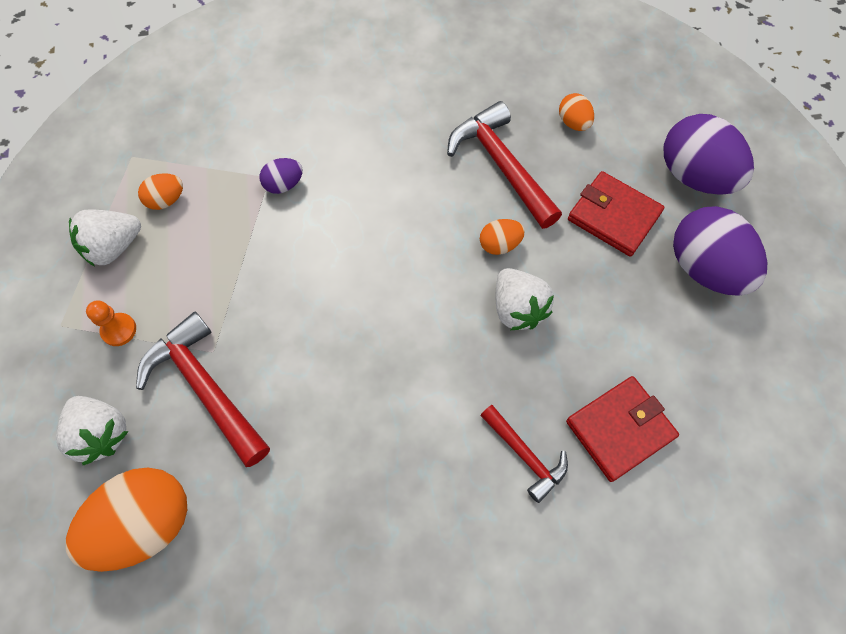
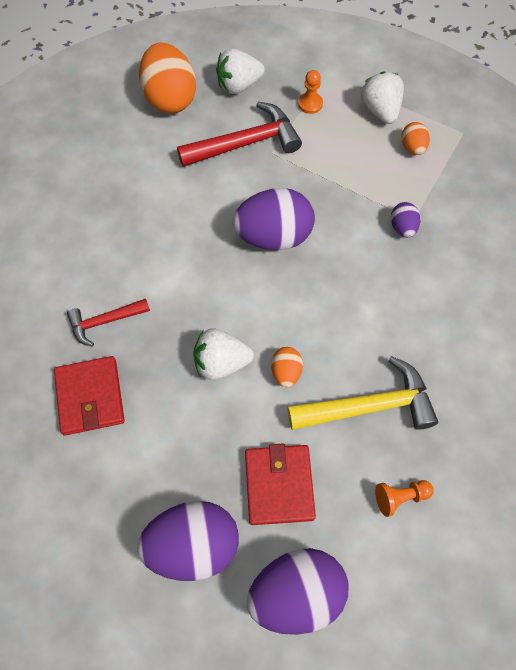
camera: 110 degrees right, 0 degrees up
red hammer [447,101,562,229] -> yellow hammer [287,356,438,430]
orange egg [559,93,594,131] -> orange pawn [375,480,434,517]
red wallet [568,171,664,257] -> red wallet turned 60 degrees counterclockwise [245,444,316,525]
none -> purple egg [233,188,315,250]

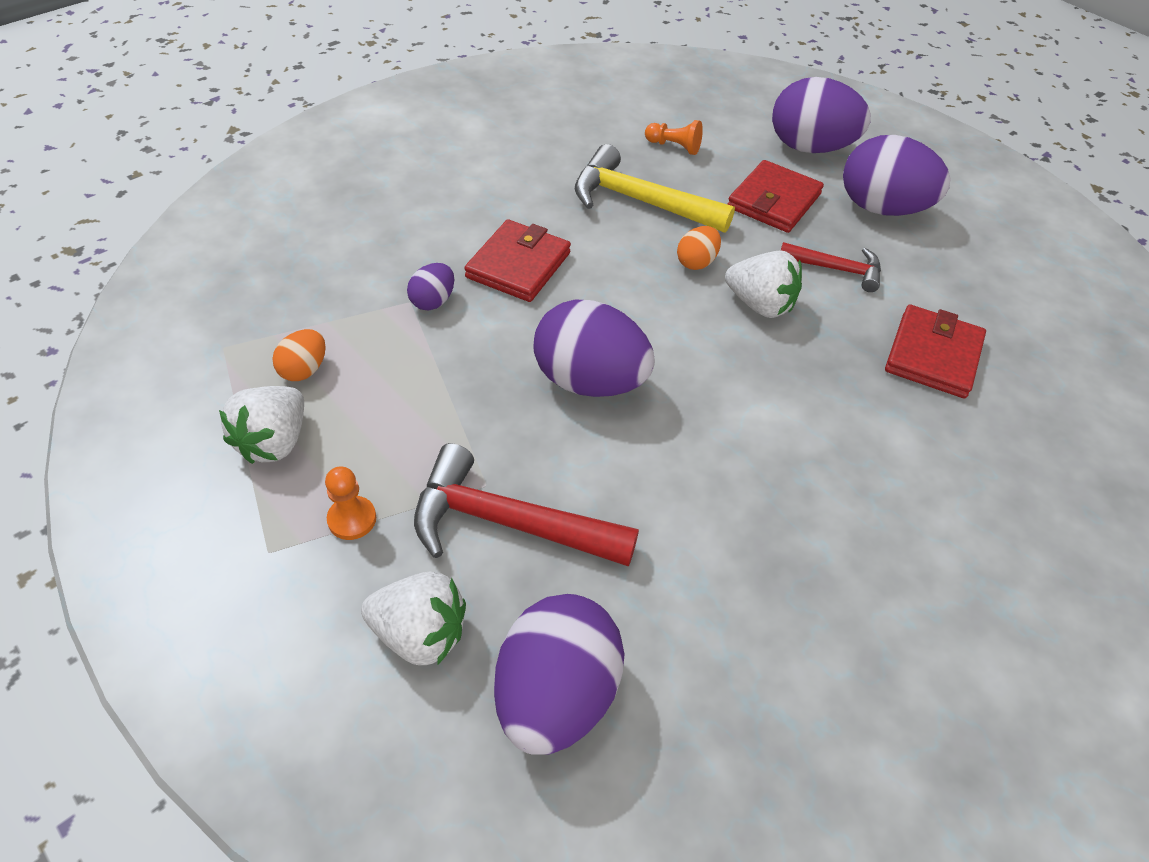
camera: 145 degrees left, 15 degrees down
red hammer [67,298,150,347] -> red hammer moved to [781,242,881,292]
orange egg [139,42,196,114] -> purple egg [494,594,625,755]
none -> red wallet [464,219,571,302]

